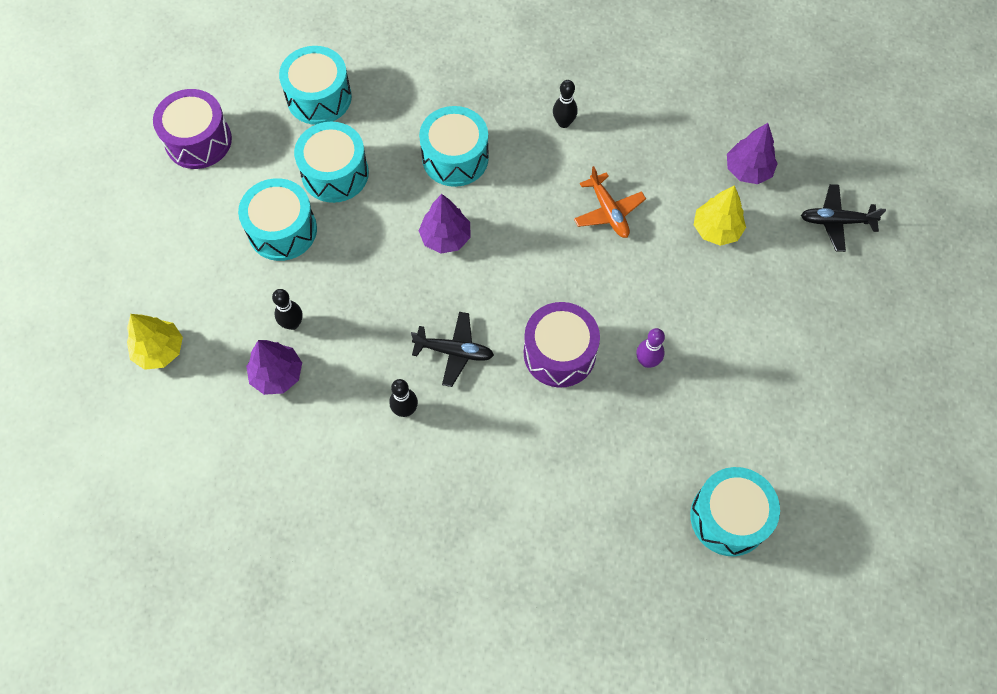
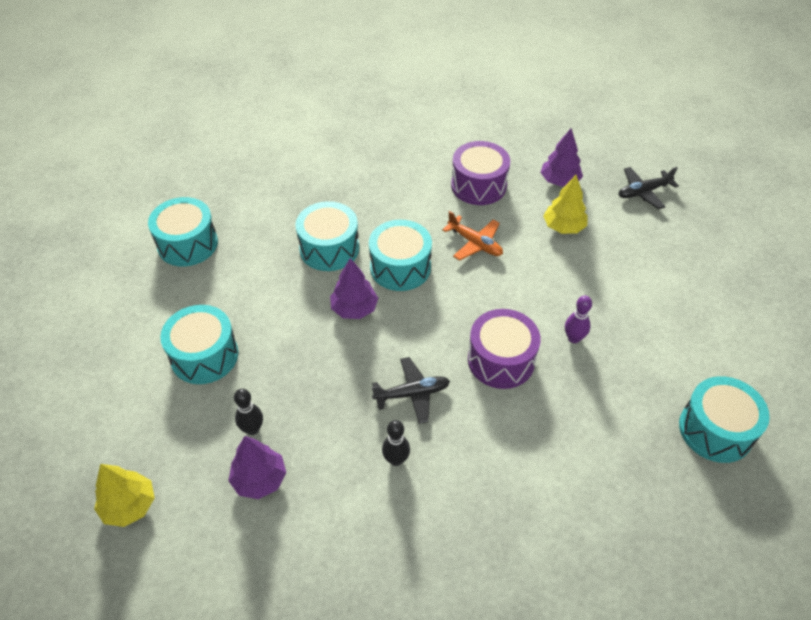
camera: 25 degrees left, 15 degrees down
purple drum [153,89,232,169] -> purple drum moved to [451,141,510,205]
turquoise drum [294,122,369,203] -> turquoise drum moved to [369,220,432,291]
black bowling pin [553,80,578,128] -> none

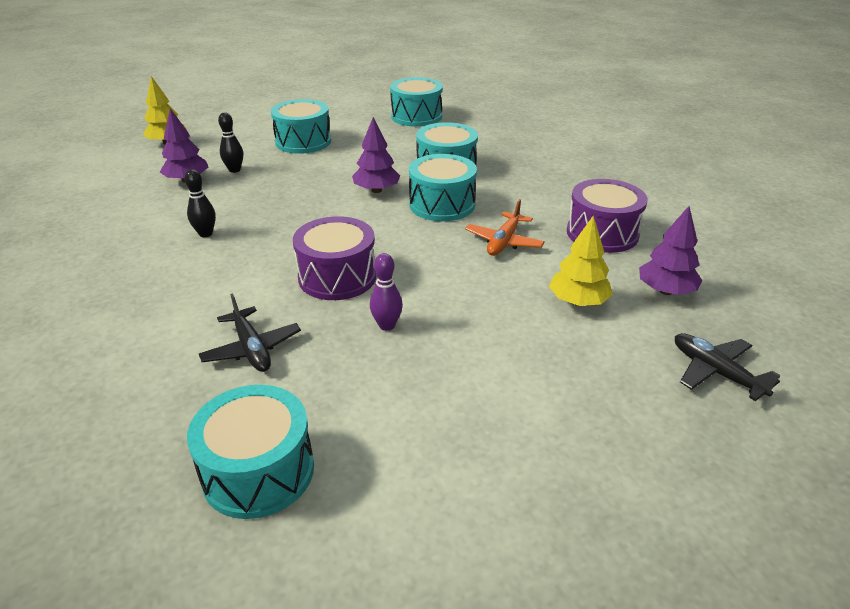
camera: 75 degrees right, 15 degrees down
black plane [372,357,450,424] -> black plane moved to [199,294,301,372]

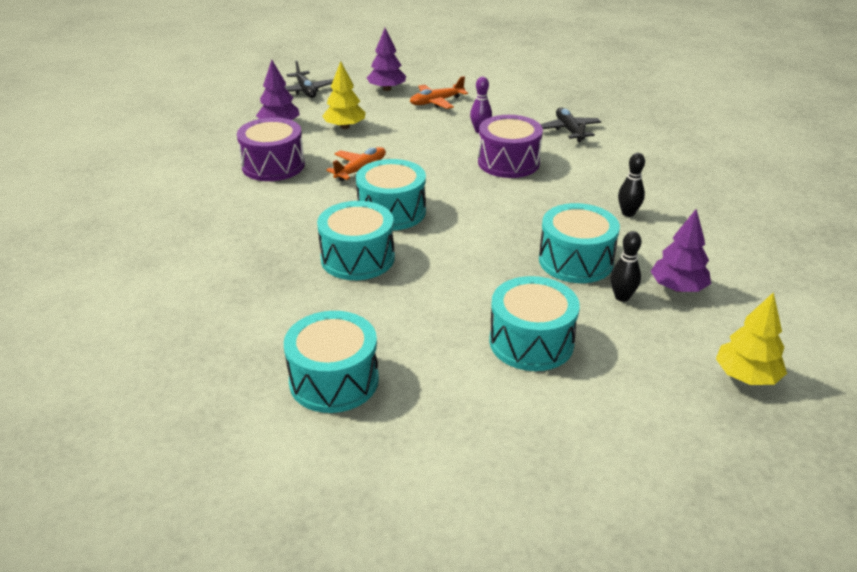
camera: 165 degrees left, 0 degrees up
turquoise drum [187,385,314,519] -> turquoise drum moved to [539,203,620,283]
purple tree [352,117,400,193] -> purple tree moved to [367,28,406,91]
none -> orange plane [410,76,468,109]

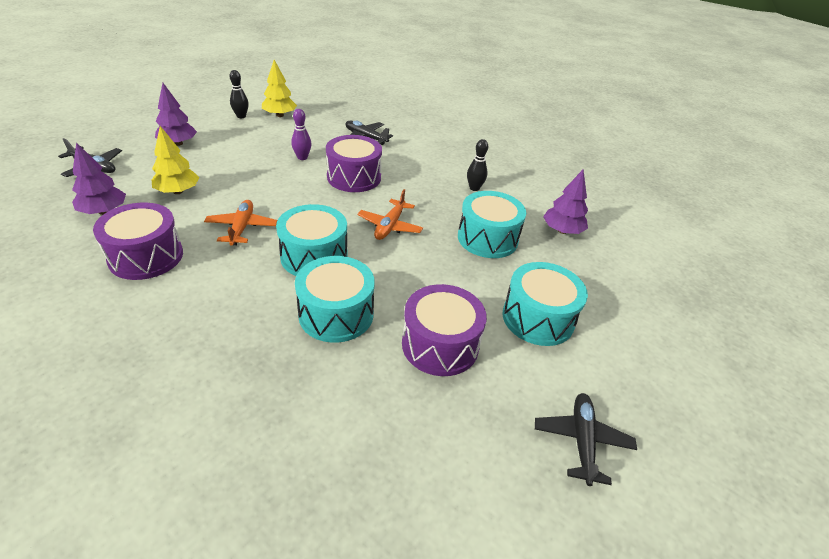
camera: 45 degrees left, 5 degrees up
turquoise drum [284,311,379,413] -> none
orange plane [410,76,468,109] -> orange plane moved to [357,189,423,240]
black bowling pin [610,231,642,302] -> black bowling pin moved to [229,70,249,118]
yellow tree [716,292,787,385] -> yellow tree moved to [262,60,297,117]
none -> purple drum [402,284,487,376]
none -> black plane [535,393,637,486]

